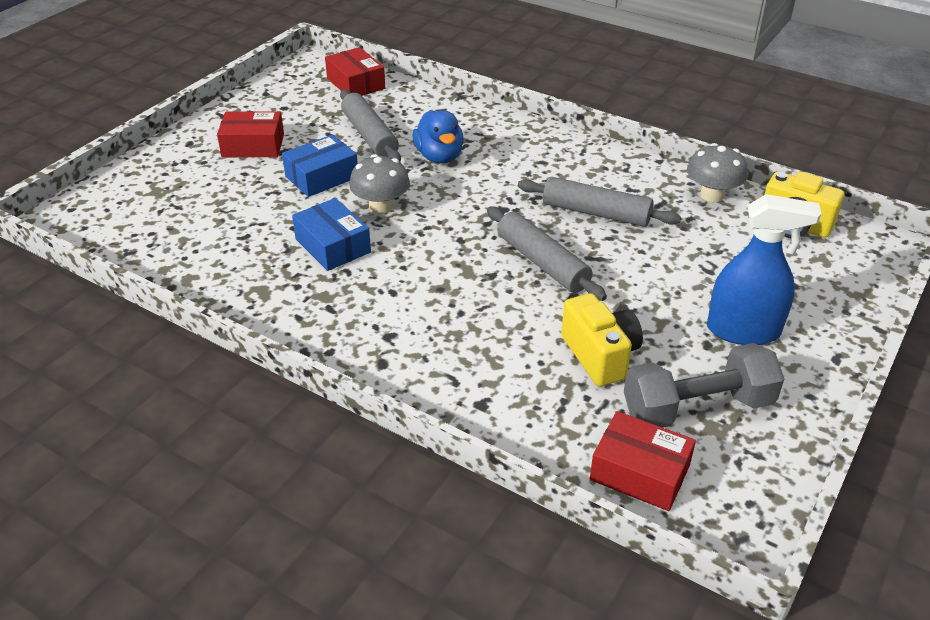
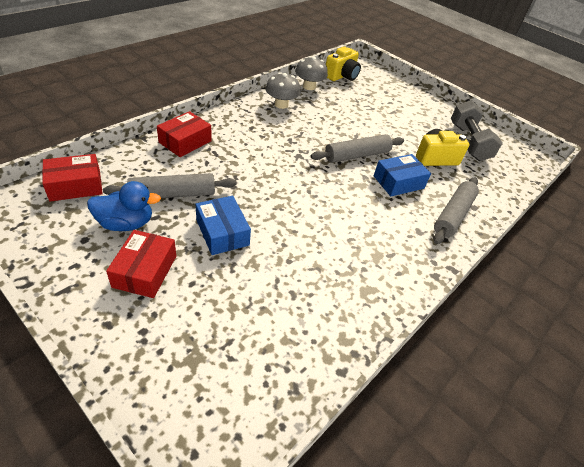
camera: 85 degrees left, 5 degrees up
blue box [292,198,371,271] -> blue box moved to [374,154,431,196]
grey mushroom [349,154,410,214] -> grey mushroom moved to [265,72,301,109]
blue duck [413,110,464,163] -> blue duck moved to [87,181,161,231]
grey rolling pin [518,177,681,227] -> grey rolling pin moved to [433,178,479,244]
red box [590,411,696,511] -> red box moved to [157,111,212,157]
blue spray bottle [707,194,821,345] -> none

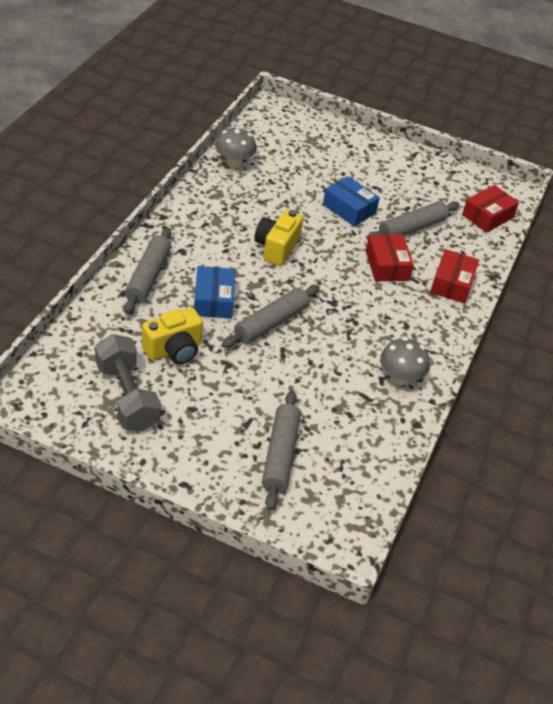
camera: 160 degrees right, 0 degrees up
blue duck [87,181,161,231] -> none
red box [106,230,176,298] -> red box moved to [366,234,414,281]
grey mushroom [295,56,328,90] -> grey mushroom moved to [215,127,256,168]
yellow camera [326,47,361,81] -> yellow camera moved to [254,210,303,266]
blue box [374,154,431,196] -> blue box turned 45 degrees counterclockwise [194,266,235,319]
none -> grey rolling pin [262,390,301,510]

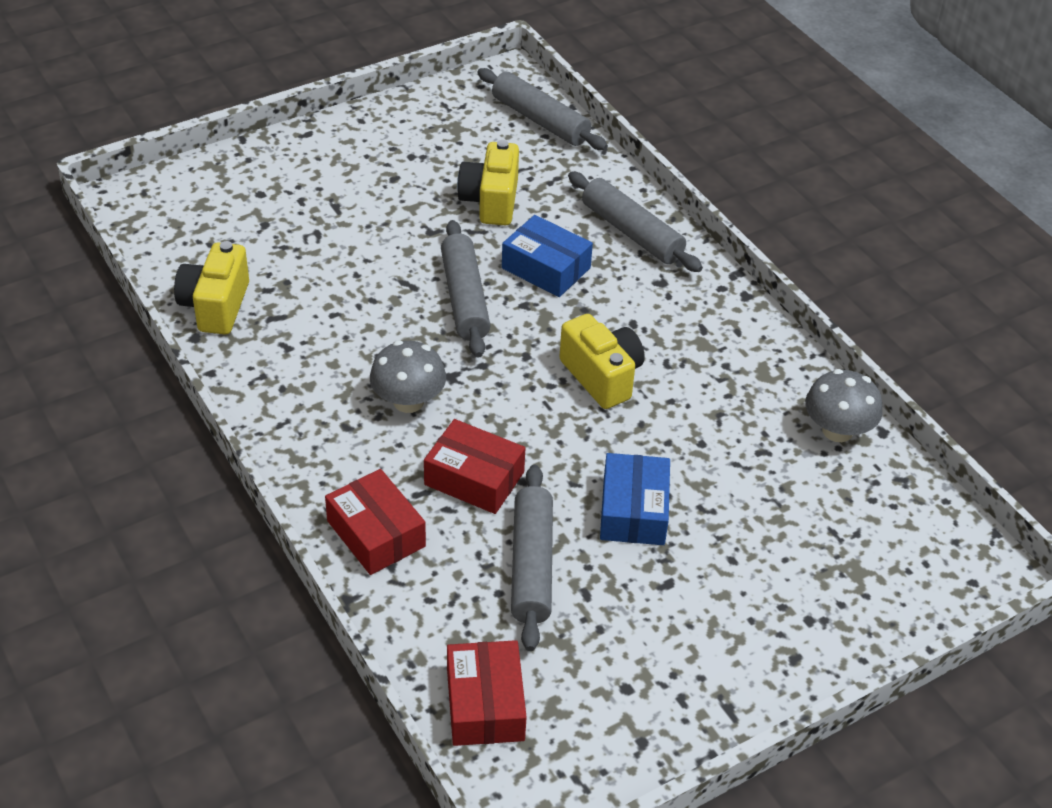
camera: 130 degrees right, 0 degrees up
grey dumbbell [95,334,161,432] -> none
grey rolling pin [262,390,301,510] -> grey rolling pin moved to [478,68,608,150]
blue box [323,176,380,226] -> blue box turned 75 degrees counterclockwise [600,453,670,545]
grey mushroom [380,337,430,385] -> grey mushroom moved to [370,340,446,413]
none -> yellow camera [174,241,249,334]

